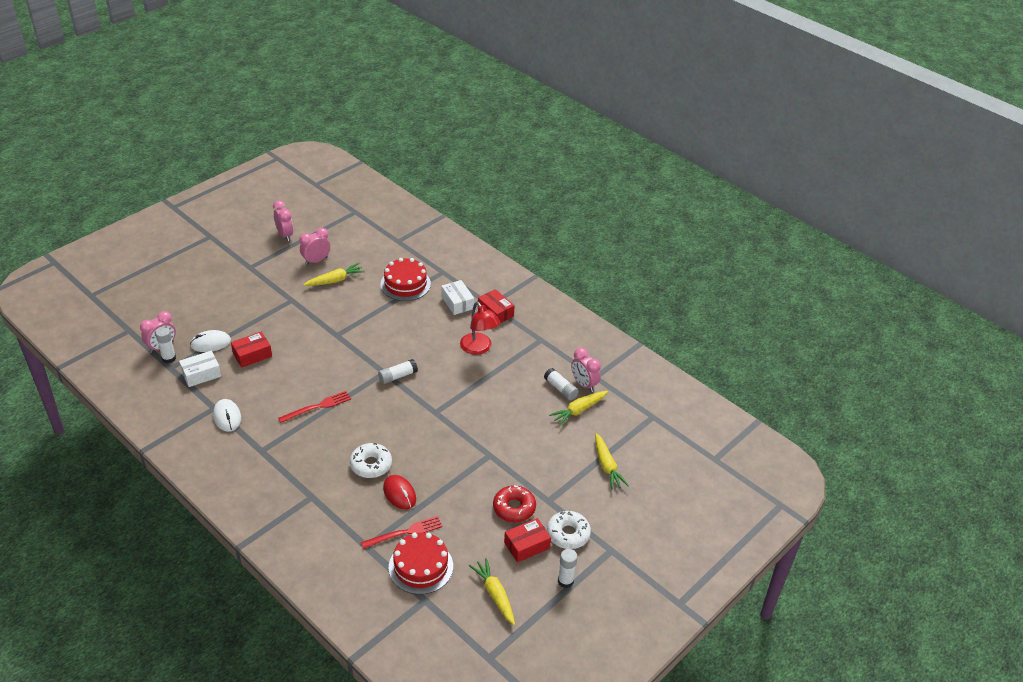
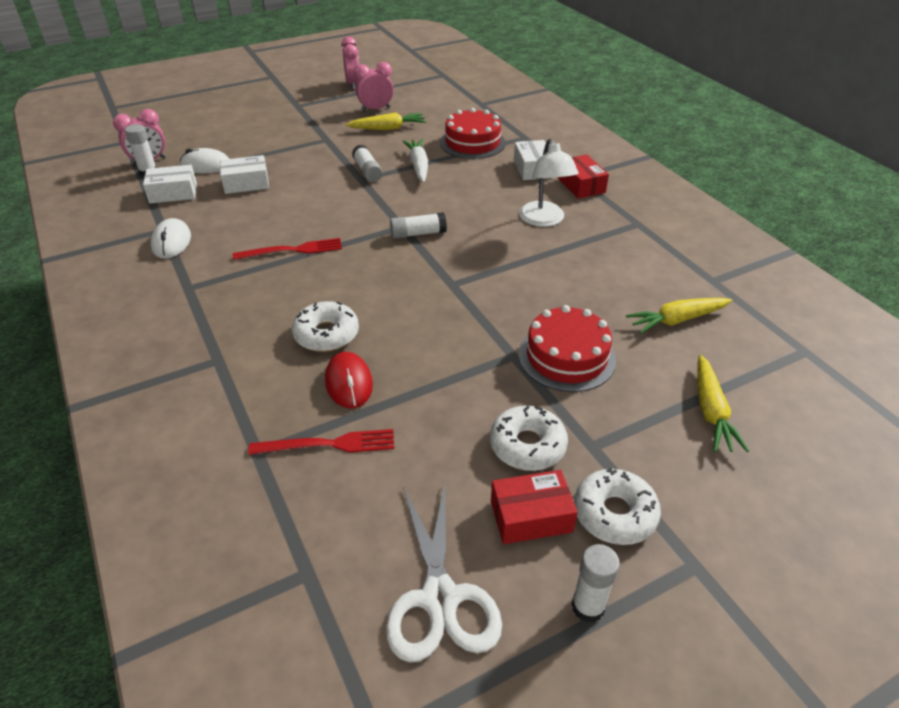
camera: 20 degrees right, 0 degrees up
red box [231,332,272,368] -> white box [220,155,269,194]
red cake [389,533,453,594] -> red cake moved to [519,305,616,392]
red lamp [460,302,500,355] -> white lamp [519,139,579,227]
yellow carrot [469,558,515,625] -> white scissors [386,484,502,662]
red donut [493,485,536,522] -> white donut [490,405,568,471]
white glue stick [544,368,579,400] -> white glue stick moved to [352,145,382,182]
pink clock [571,348,601,392] -> none
none -> white carrot [403,139,428,183]

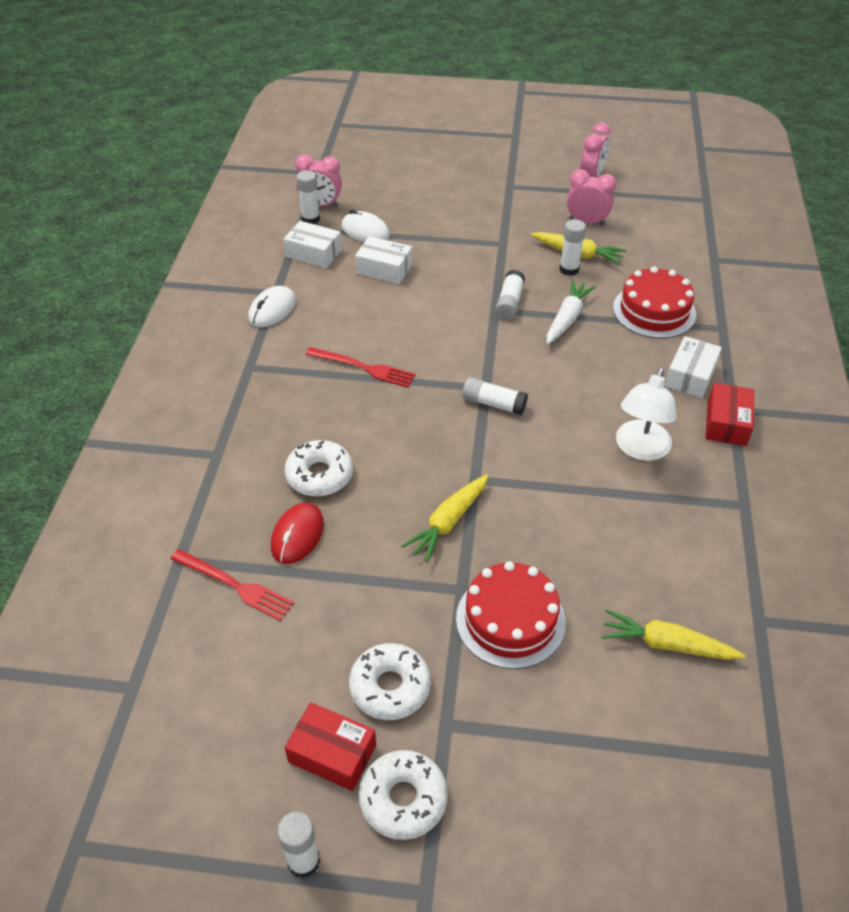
camera: 35 degrees right, 5 degrees up
white scissors [386,484,502,662] -> none
yellow carrot [697,355,749,452] -> yellow carrot moved to [401,474,489,562]
none -> white glue stick [560,219,586,276]

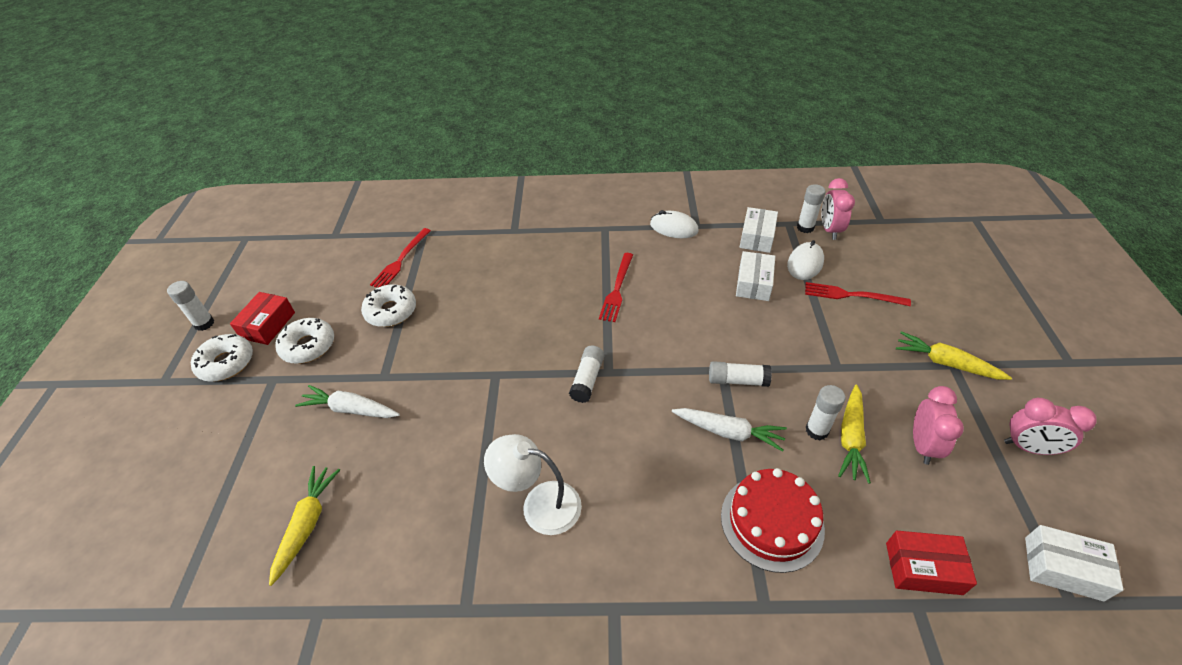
camera: 85 degrees right, 0 degrees up
red mouse [271,502,324,564] -> none
white donut [284,440,353,496] -> white donut moved to [361,284,416,327]
yellow carrot [401,474,489,562] -> yellow carrot moved to [896,331,1012,380]
red cake [456,561,566,669] -> white carrot [295,385,400,418]
white box [665,336,722,398] -> white box moved to [1025,525,1124,602]
red box [705,383,754,446] -> red box moved to [886,531,977,595]
none -> red fork [805,282,911,306]

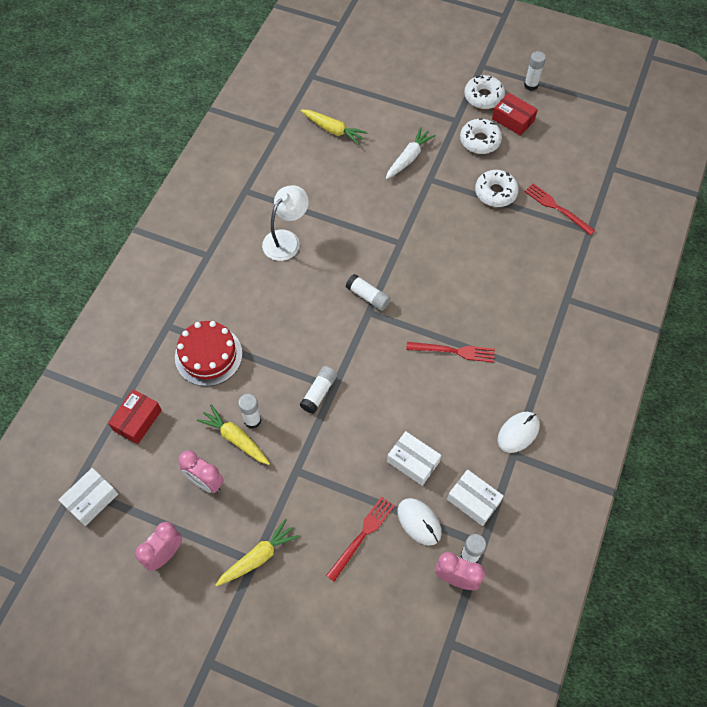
camera: 110 degrees right, 15 degrees up
red fork [599,253,633,322] -> red fork turned 150 degrees clockwise [406,342,495,362]
white carrot [672,408,787,452] -> none

